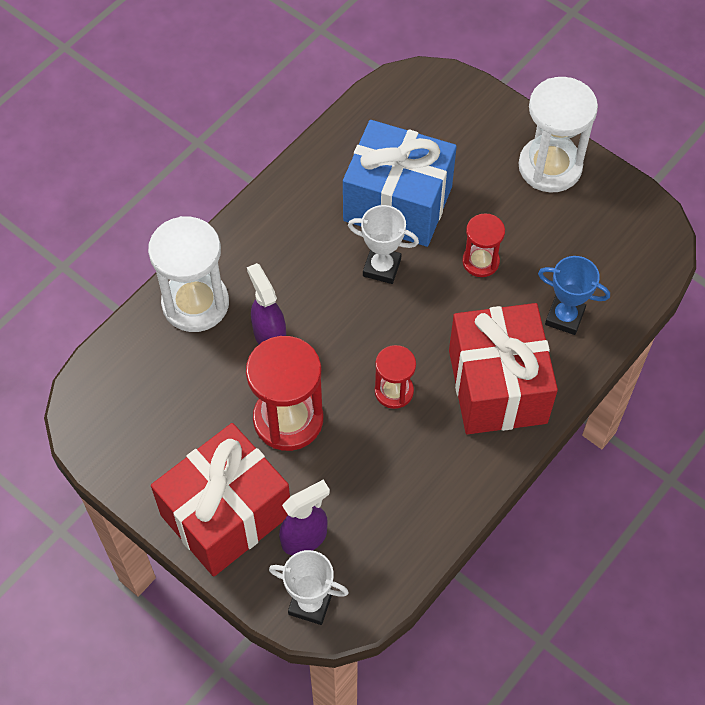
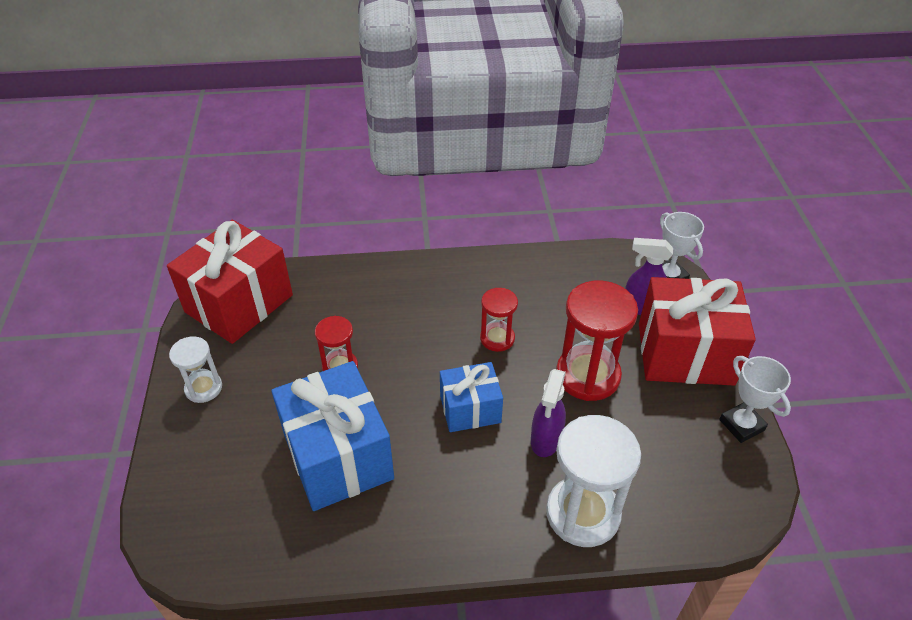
camera: 135 degrees left, 15 degrees down
white trophy [348,205,419,284] -> white trophy moved to [719,356,791,443]
red gift [449,303,558,434] -> red gift moved to [167,220,293,344]
white hourglass [518,77,598,192] -> white hourglass [169,336,222,403], size x0.56
blue trophy [538,256,610,335] -> none
none -> blue gift [440,362,503,432]

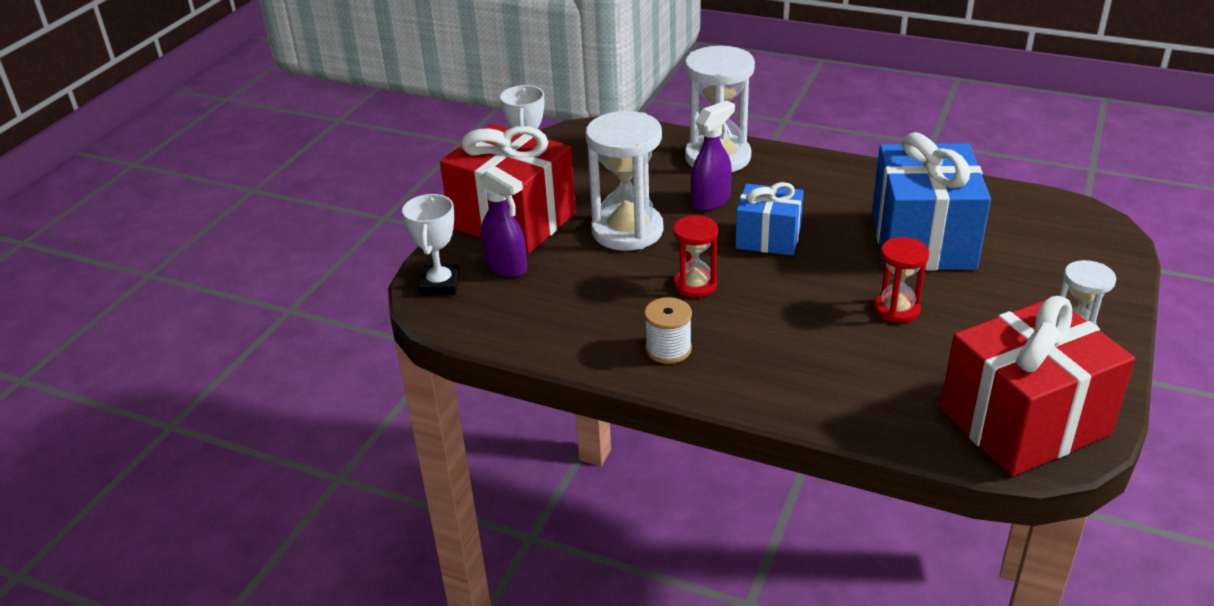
camera: 150 degrees left, 10 degrees down
red hourglass [556,281,638,401] -> white hourglass [586,111,663,251]
none -> white spool [644,297,692,364]

